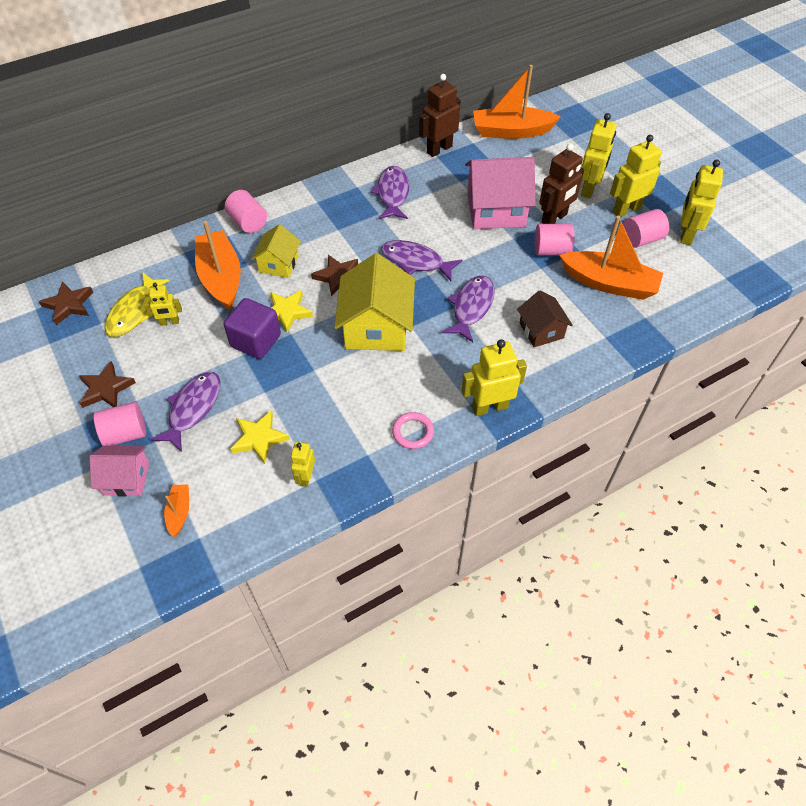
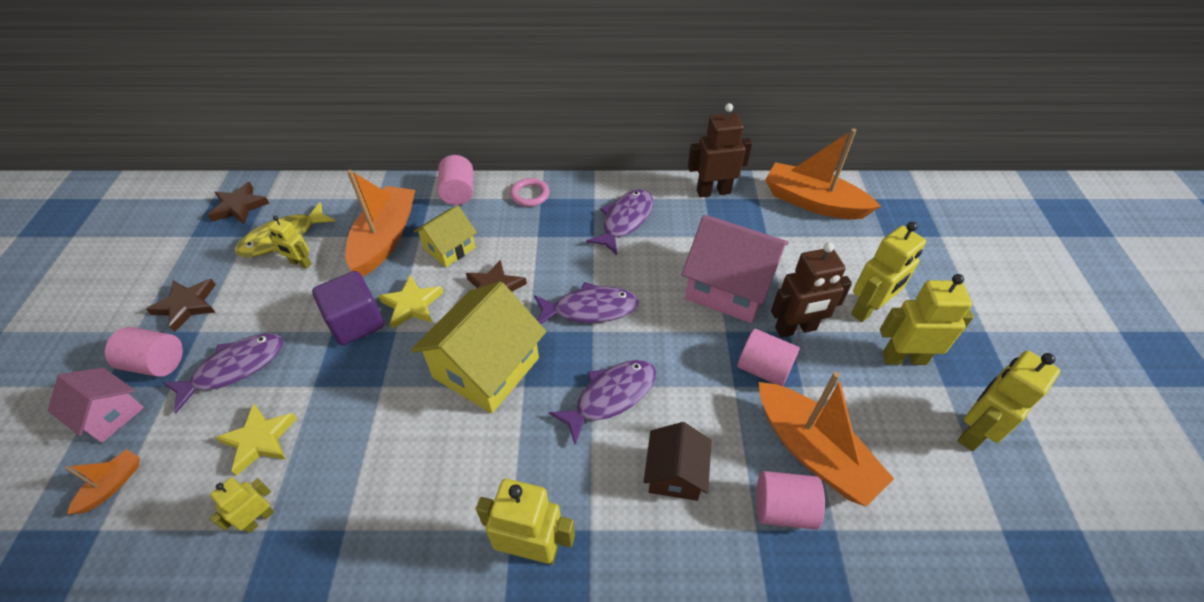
camera: 30 degrees right, 5 degrees down
purple fish [381,240,462,281] -> purple fish turned 120 degrees clockwise [534,282,639,324]
pink ring [392,412,434,449] -> pink ring moved to [510,178,550,207]
pink cylinder [623,209,669,248] -> pink cylinder moved to [756,471,825,530]

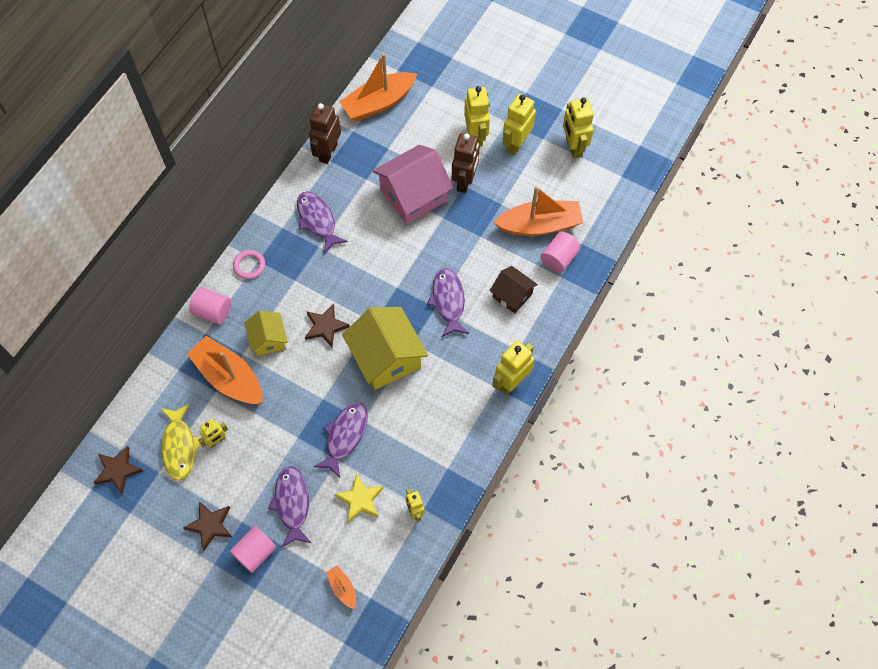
camera: 60 degrees left, 15 degrees up
pink house [48,368,144,443] -> none
purple cube [312,271,384,345] -> none
yellow star [378,275,444,329] -> none
purple fish [534,282,639,324] -> purple fish moved to [314,402,368,478]
pink cylinder [738,329,800,386] -> none

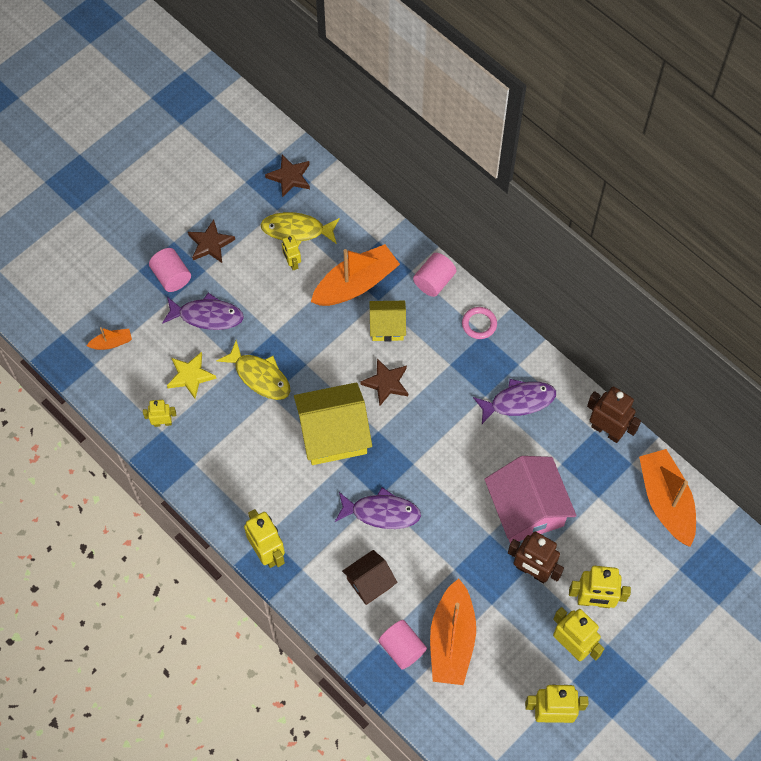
camera: 105 degrees right, 0 degrees up
purple fish [314,402,368,478] -> yellow fish [217,341,291,400]

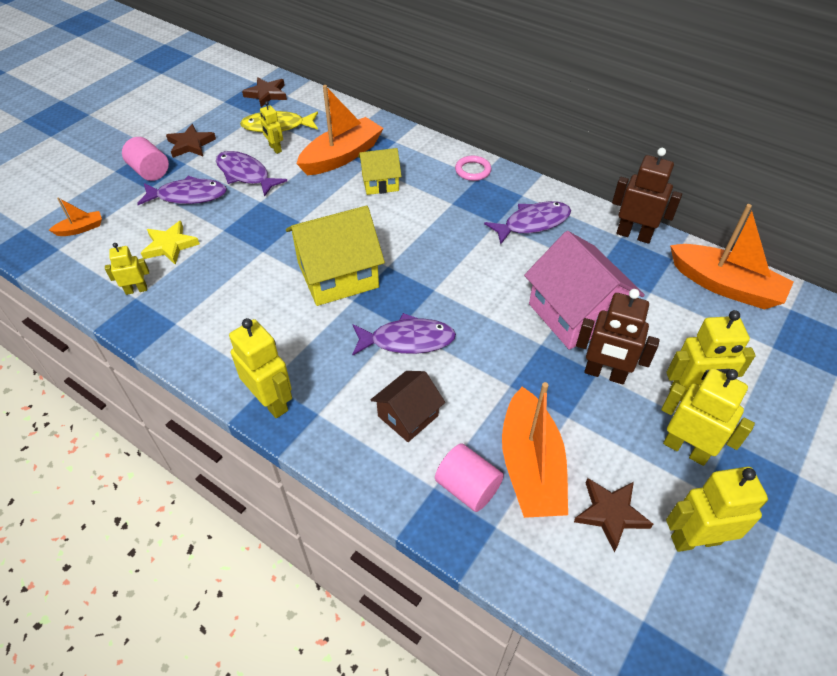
camera: 10 degrees left, 15 degrees down
yellow fish [217,341,291,400] -> none
brown star [360,358,408,406] -> brown star moved to [574,478,653,552]
pink cylinder [413,253,456,297] -> none
orange boat [639,449,696,547] -> orange boat turned 150 degrees clockwise [670,204,794,310]
none -> purple fish [216,151,287,197]

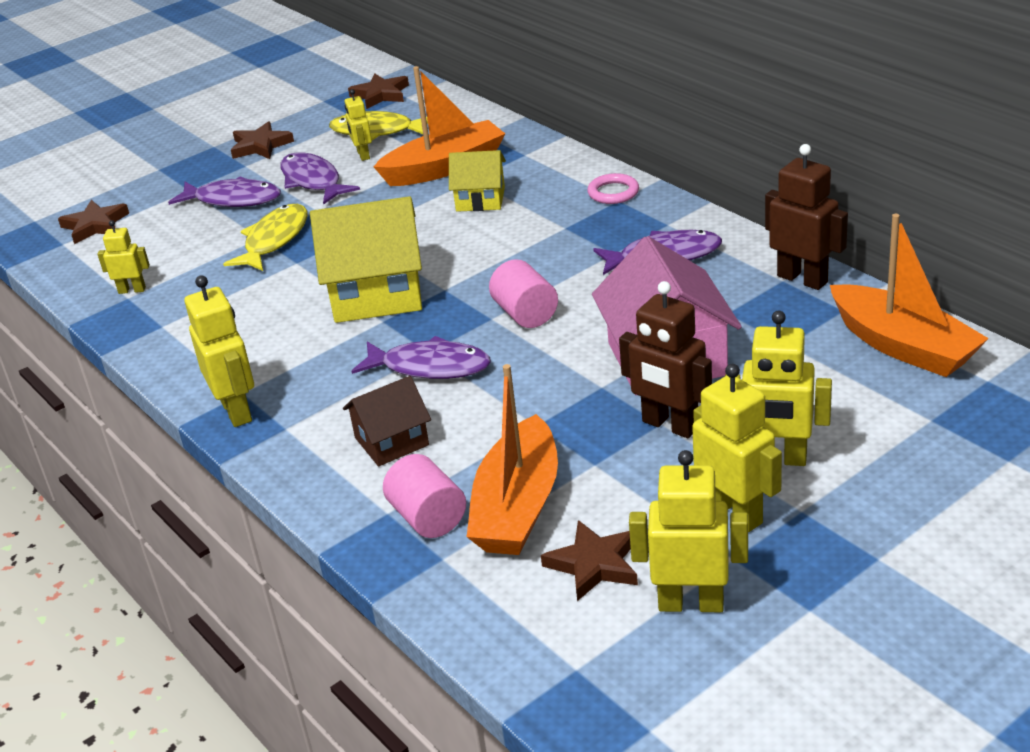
camera: 20 degrees right, 15 degrees down
orange boat [49,197,102,236] -> brown star [58,200,129,244]
pink cylinder [122,137,169,181] -> pink cylinder moved to [489,259,558,328]
yellow star [141,221,200,265] -> none
none -> yellow fish [223,204,307,271]

